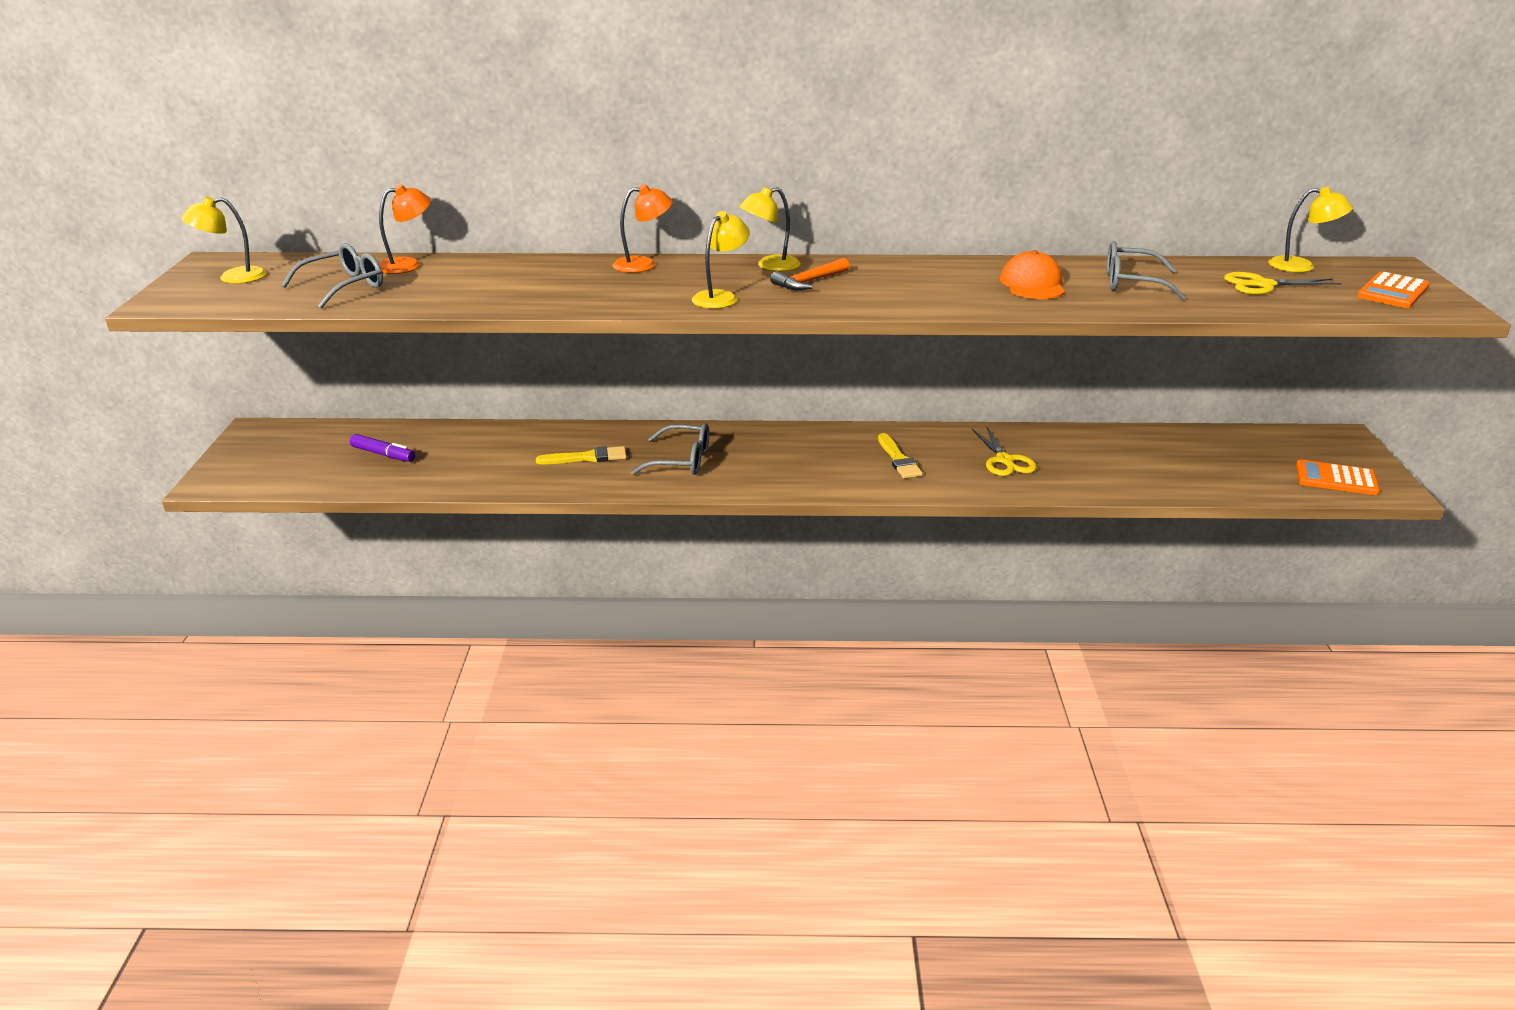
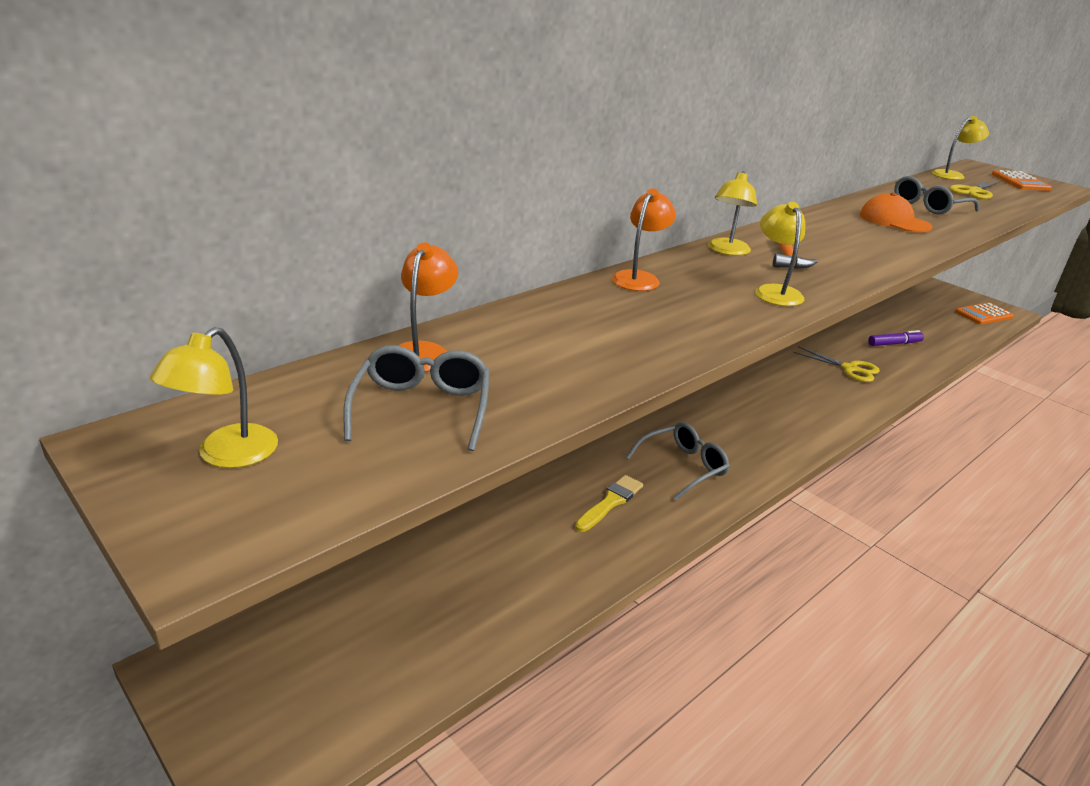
camera: 45 degrees left, 0 degrees up
purple marker [350,434,415,462] -> purple marker moved to [868,330,924,346]
yellow brush [878,433,923,479] -> none

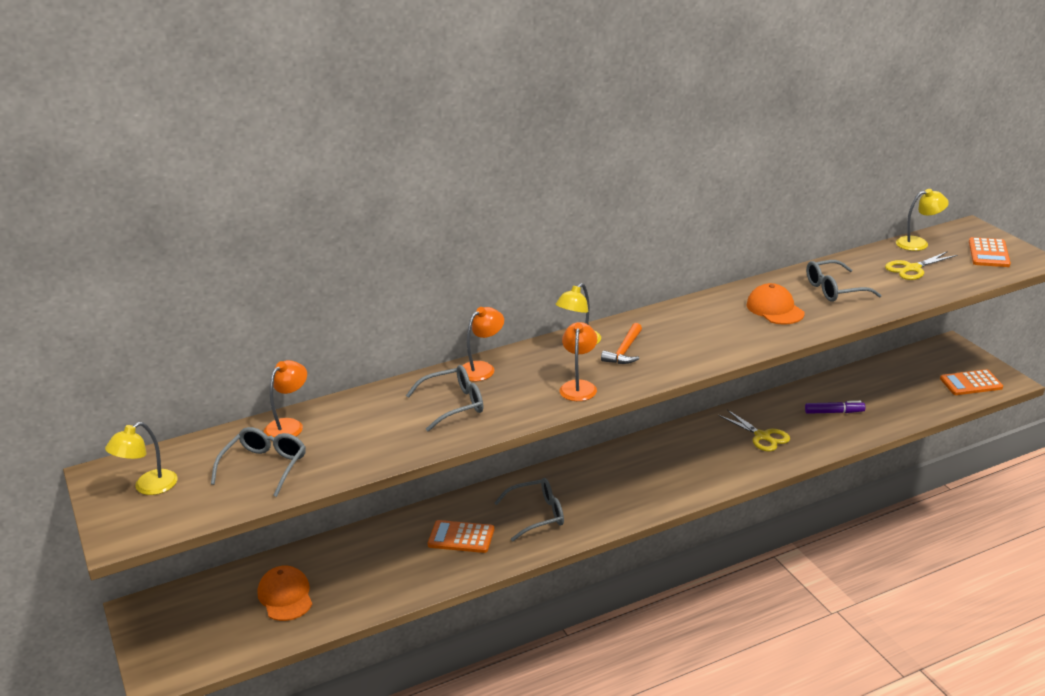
camera: 20 degrees right, 0 degrees up
yellow brush [575,475,643,532] -> orange calculator [428,520,494,553]
yellow lamp [755,202,805,306] -> orange lamp [559,322,597,401]
none -> orange cap [257,565,312,621]
none -> grey glasses [406,365,483,432]

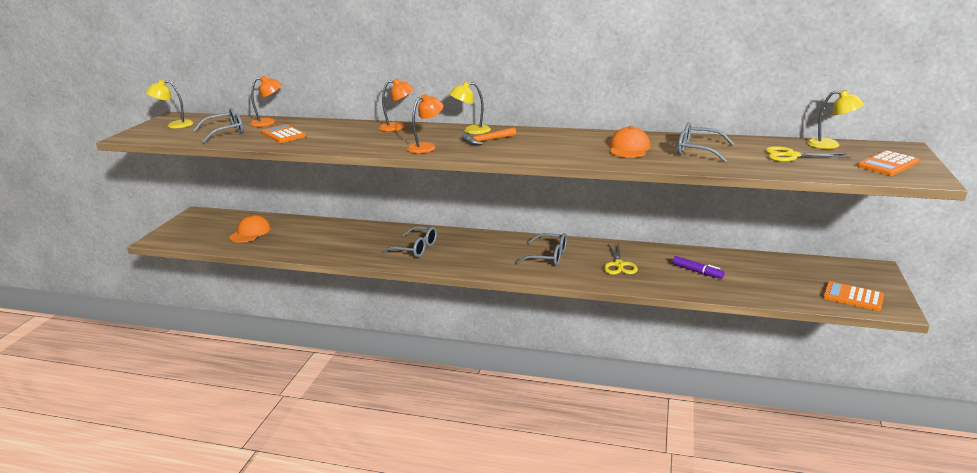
camera: 40 degrees right, 5 degrees down
grey glasses [406,365,483,432] -> grey glasses moved to [515,233,567,266]
orange calculator [428,520,494,553] -> orange calculator moved to [261,124,306,143]

